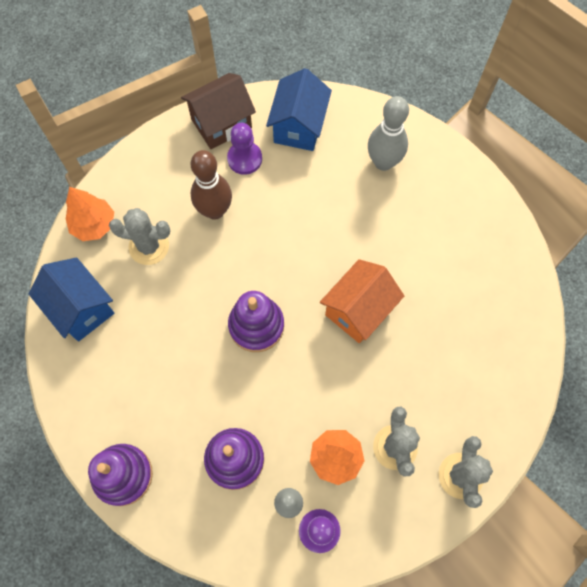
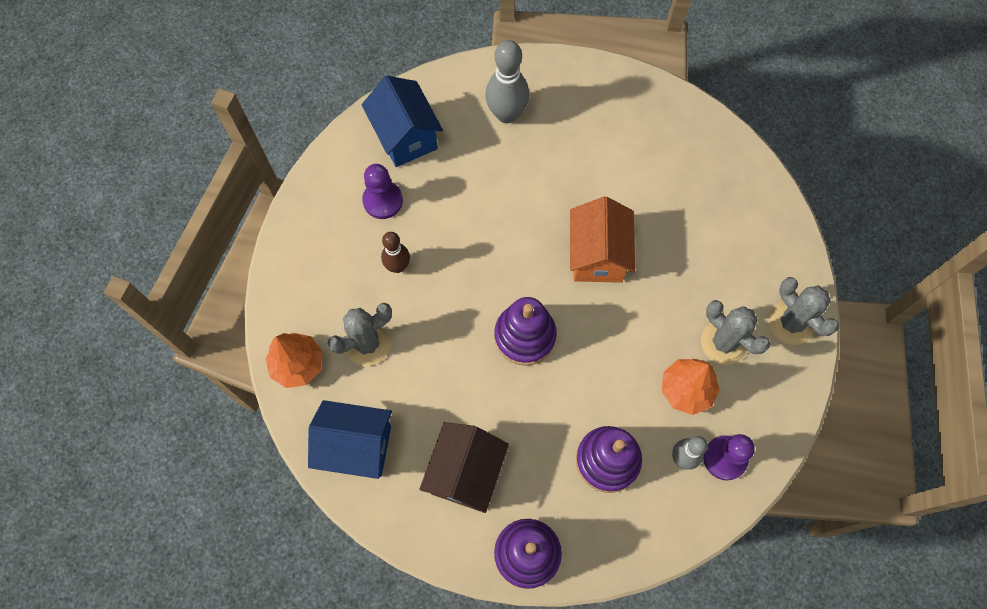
camera: 40 degrees left, 0 degrees up
brown house [181,73,256,149] -> brown house moved to [419,422,509,513]
brown bowling pin [191,150,232,220] -> brown bowling pin [381,232,410,273], size x0.62

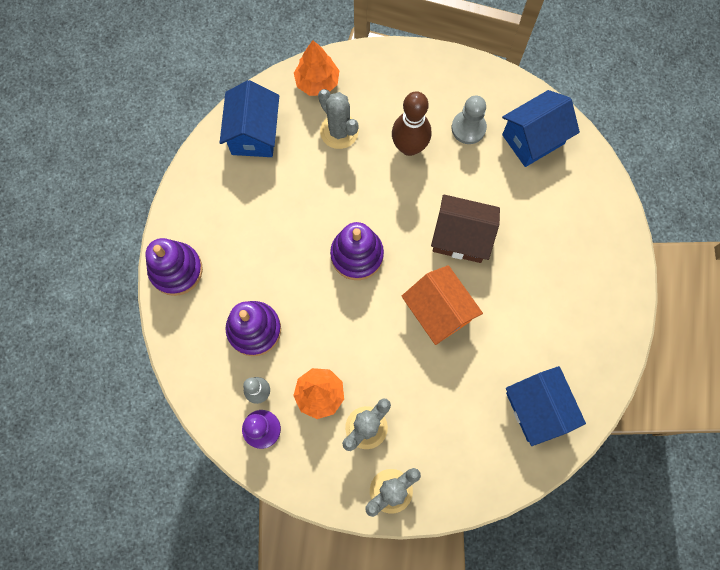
camera: 85 degrees right, 5 degrees up
purple pawn [362,164,403,219] -> grey pawn [452,96,487,144]
brown bowling pin [381,232,410,273] -> brown bowling pin [392,91,431,156], size x1.61
brown house [419,422,509,513] -> brown house moved to [431,194,500,263]
grey bowling pin [485,40,529,123] -> none
orange house [570,197,635,283] -> orange house turned 60 degrees clockwise [402,265,483,345]
none -> blue house [506,366,586,446]

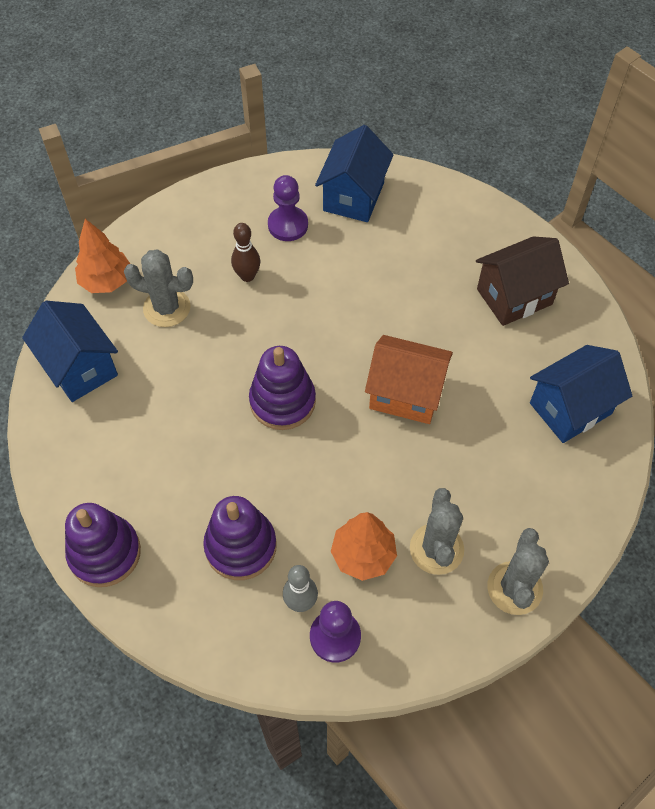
camera: 40 degrees left, 15 degrees down
brown bowling pin [392,91,431,156] -> brown bowling pin [231,223,260,282], size x0.62
brown house [431,194,500,263] -> brown house moved to [476,236,569,326]
grey pawn [452,96,487,144] -> purple pawn [268,175,308,241]
blue house [506,366,586,446] -> blue house turned 60 degrees counterclockwise [530,345,632,443]

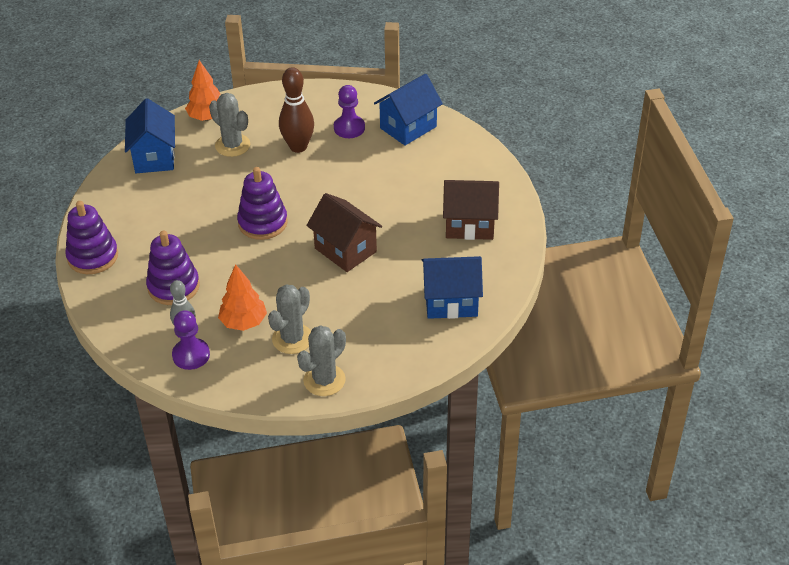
camera: 30 degrees right, 15 degrees down
brown bowling pin [231,223,260,282] -> brown bowling pin [279,67,314,153], size x1.61
orange house [365,335,453,424] -> brown house [306,193,382,272]

